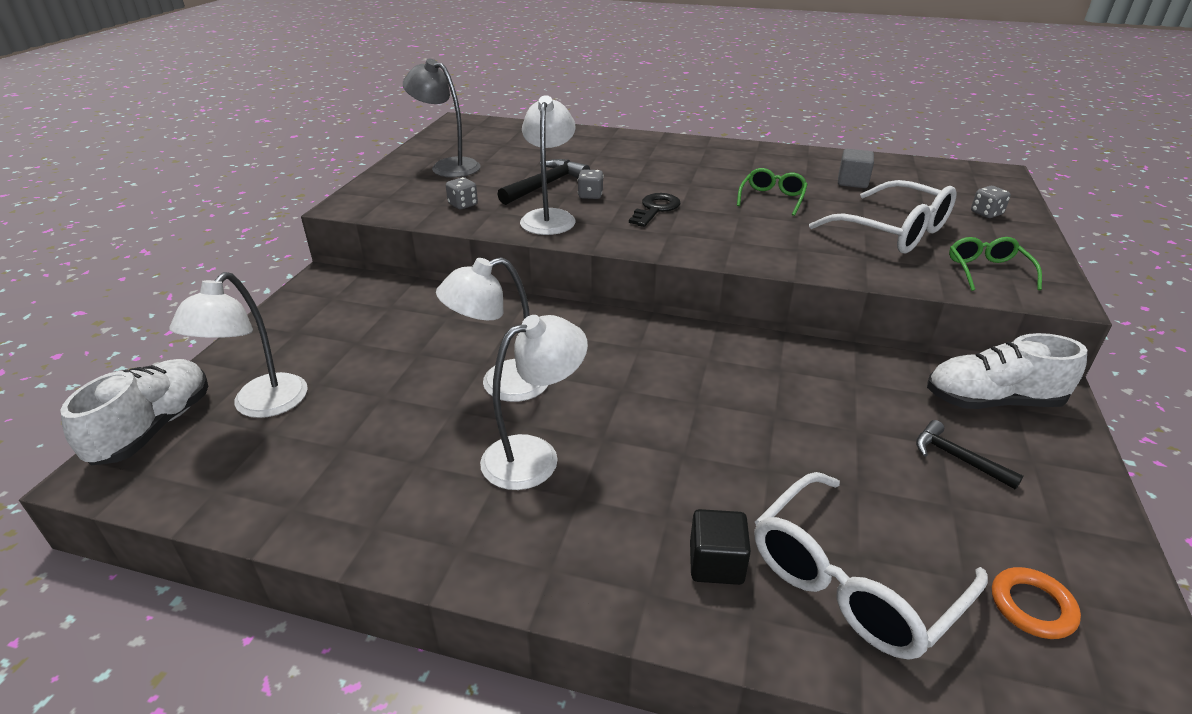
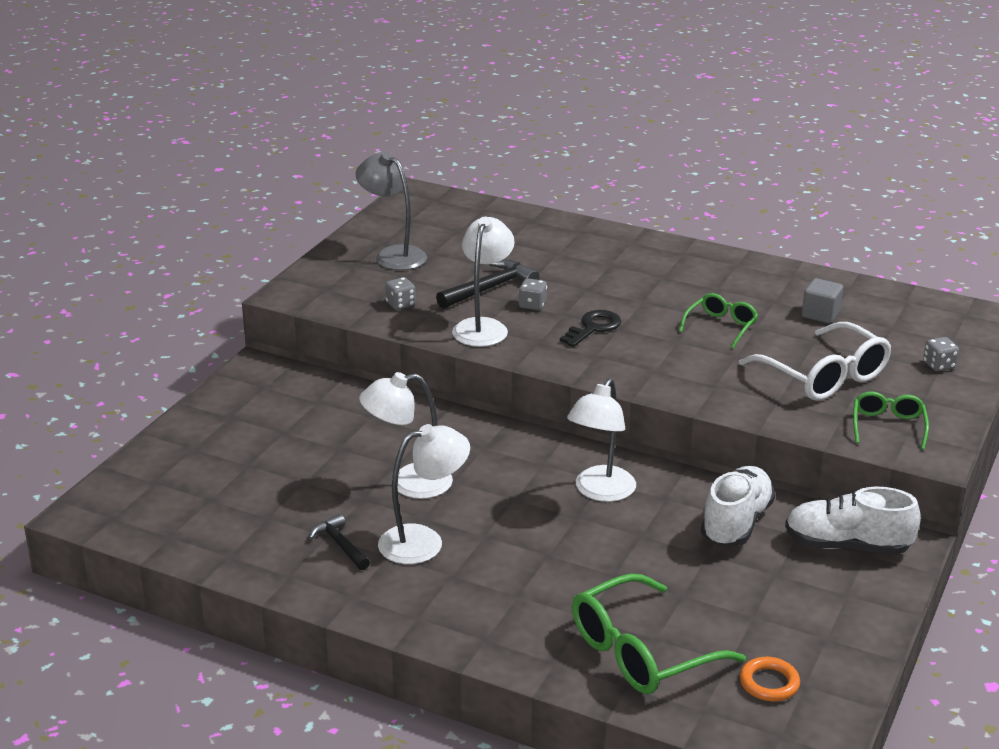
camera: 10 degrees right, 5 degrees down
white shoe [60,359,208,466] -> white shoe moved to [700,466,775,546]
white lamp [169,272,308,418] -> white lamp moved to [567,378,636,502]
black cube [690,509,751,585] -> none
white glasses [754,472,988,660] -> green glasses [572,573,746,694]
black hammer [916,420,1024,490] -> black hammer moved to [309,514,370,570]

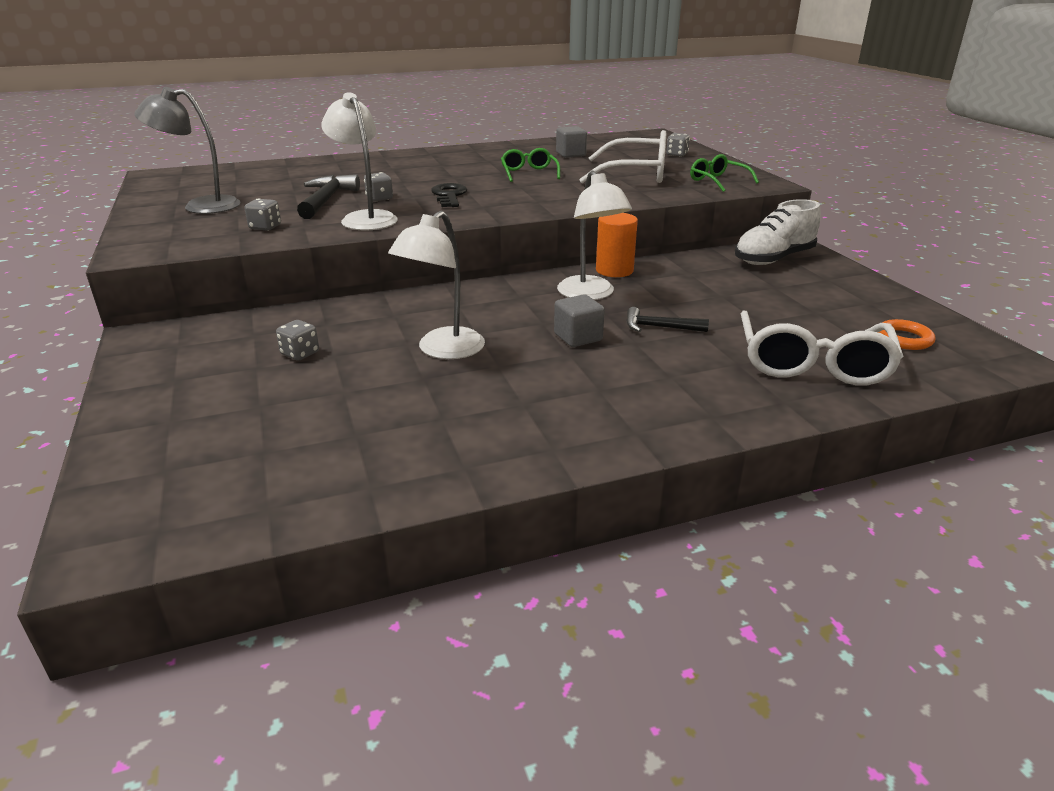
camera: 45 degrees left, 0 degrees up
black hammer [309,514,370,570] -> black hammer moved to [626,307,709,332]
white lamp [378,424,470,564] -> none
green glasses [572,573,746,694] -> white glasses [741,311,904,385]
white shoe [700,466,775,546] -> none
none -> grey dice [276,320,319,360]
none -> grey cube [554,294,605,347]
none -> orange cylinder [596,213,638,277]

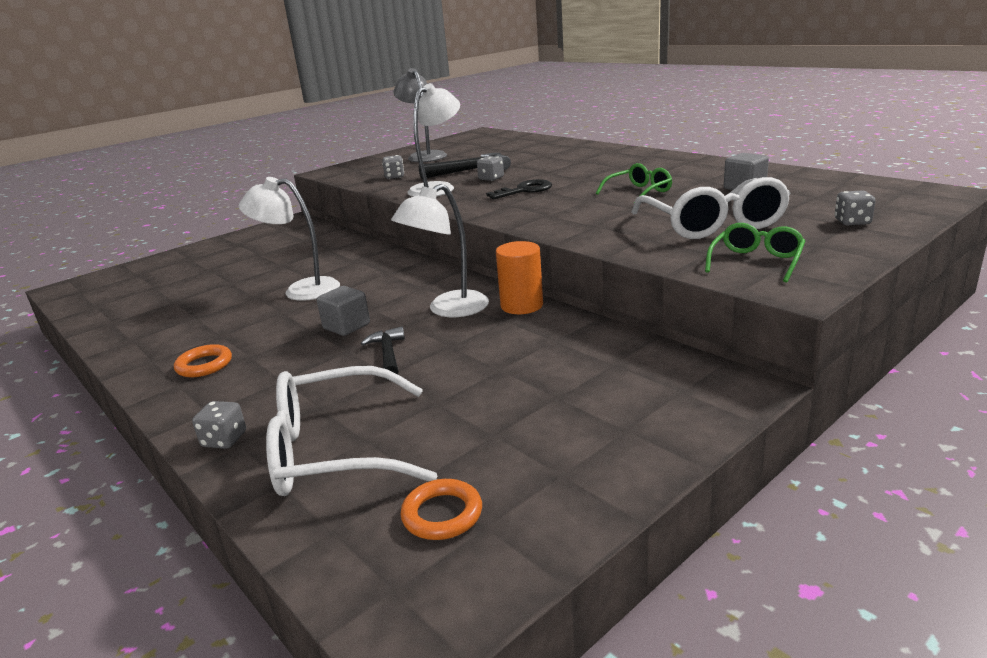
camera: 70 degrees right, 5 degrees down
grey dice [276,320,319,360] -> grey dice moved to [192,401,246,449]
white shoe [735,199,821,265] -> none
none -> orange ring [174,344,232,377]

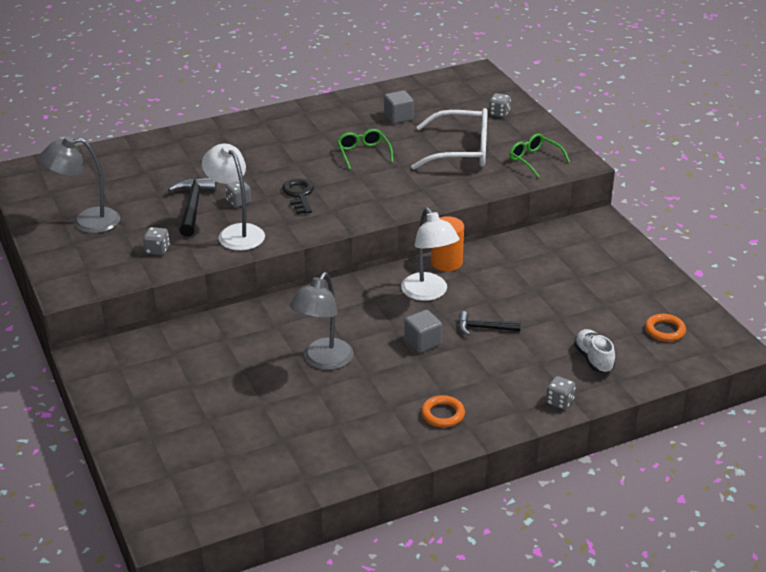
camera: 75 degrees left, 10 degrees up
white lamp [239,177,340,301] -> grey lamp [289,272,354,370]
white glasses [266,366,437,496] -> white shoe [574,329,615,373]

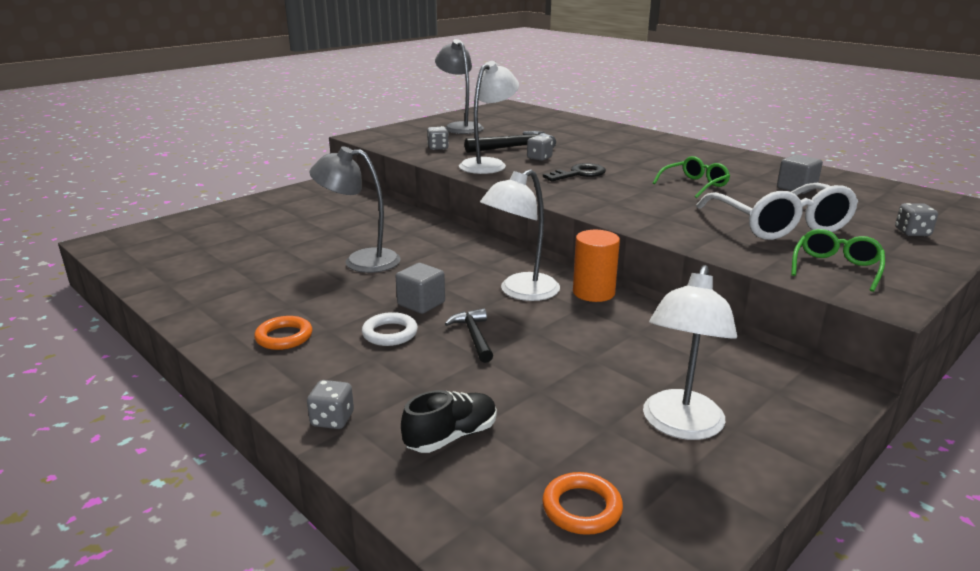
camera: 70 degrees right, 10 degrees down
white shoe [574,329,615,373] -> black shoe [401,390,497,453]
none -> white ring [362,312,418,346]
none -> white lamp [643,265,737,440]

